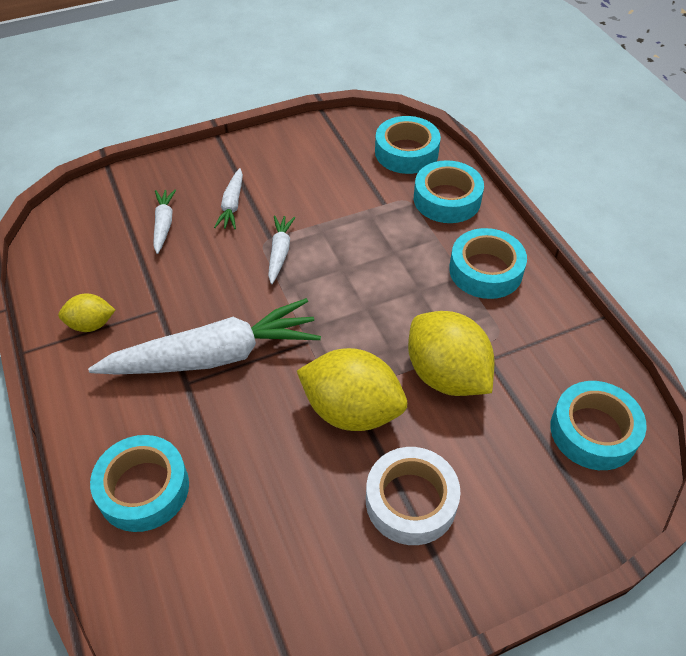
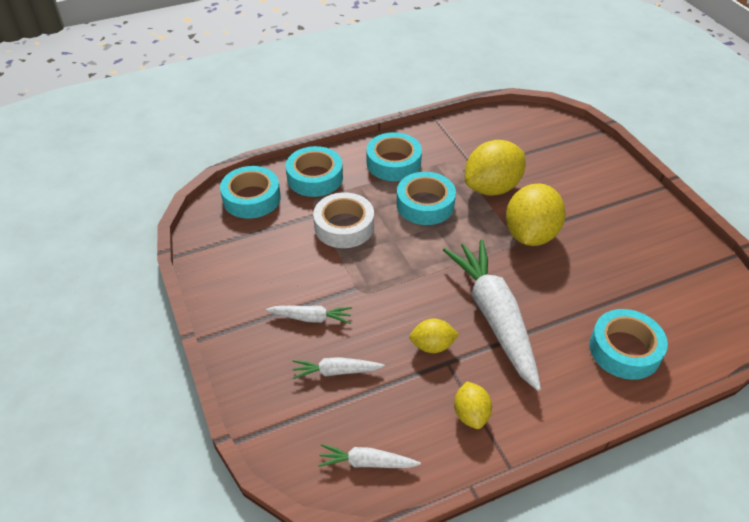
camera: 90 degrees left, 5 degrees down
white carrot [268,216,295,284] -> white carrot moved to [318,444,421,468]
white tape [366,447,461,545] -> white tape moved to [313,192,374,248]
turquoise tape [550,381,647,470] -> turquoise tape moved to [397,172,456,225]
none -> yellow lemon [409,319,459,353]

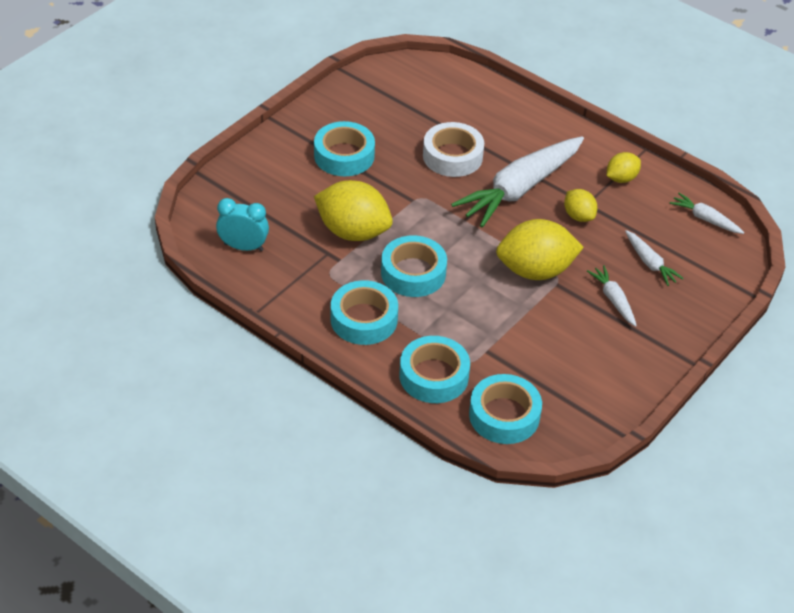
camera: 120 degrees left, 0 degrees up
white tape [313,192,374,248] -> white tape moved to [423,122,484,177]
white carrot [318,444,421,468] -> white carrot turned 150 degrees clockwise [670,193,744,234]
yellow lemon [506,183,566,246] -> yellow lemon moved to [496,219,584,280]
turquoise tape [589,309,668,380] -> turquoise tape moved to [314,121,375,176]
none -> turquoise clock [216,198,269,251]

